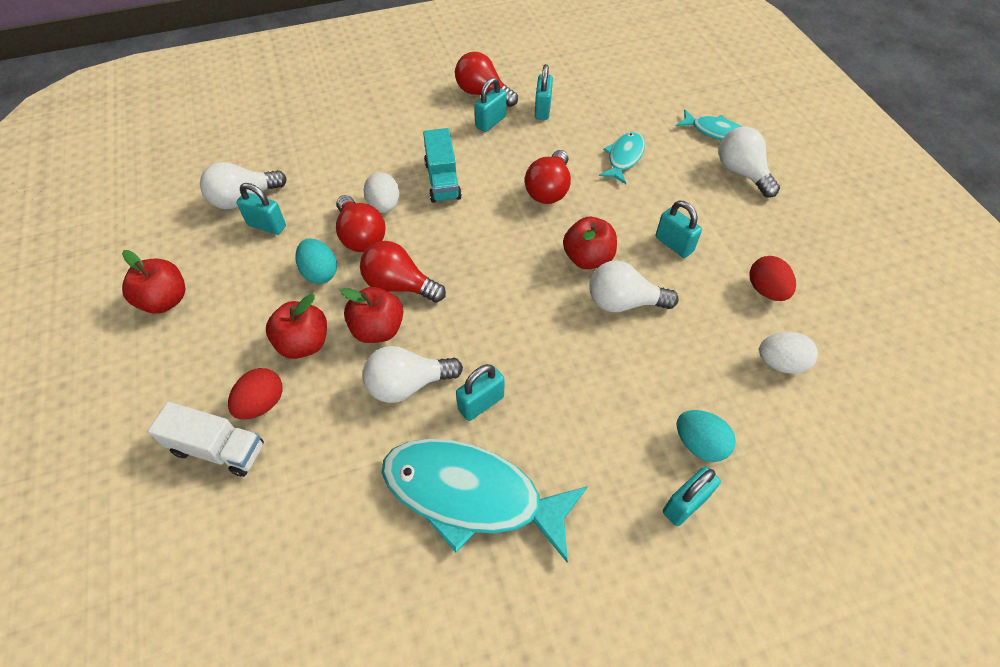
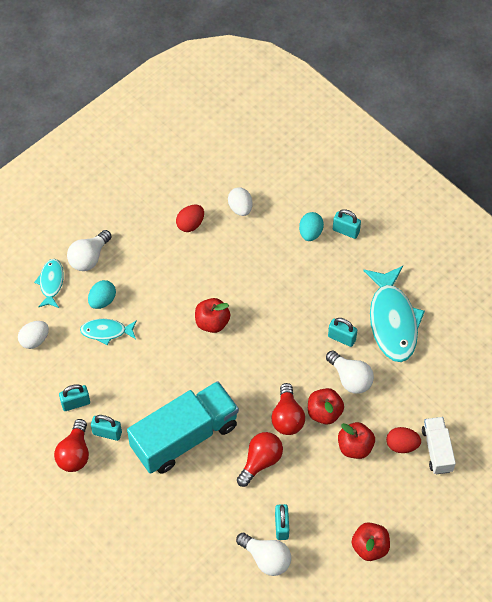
camera: 115 degrees left, 5 degrees up
turquoise egg [296,238,337,284] -> turquoise egg moved to [88,280,116,309]
white egg [364,172,399,213] -> white egg moved to [18,321,49,349]
turquoise truck [423,128,462,203] -> turquoise truck [127,381,239,474], size x1.95
red light bulb [525,150,571,204] -> none
white light bulb [589,260,679,312] -> none
turquoise padlock [656,201,702,258] -> none

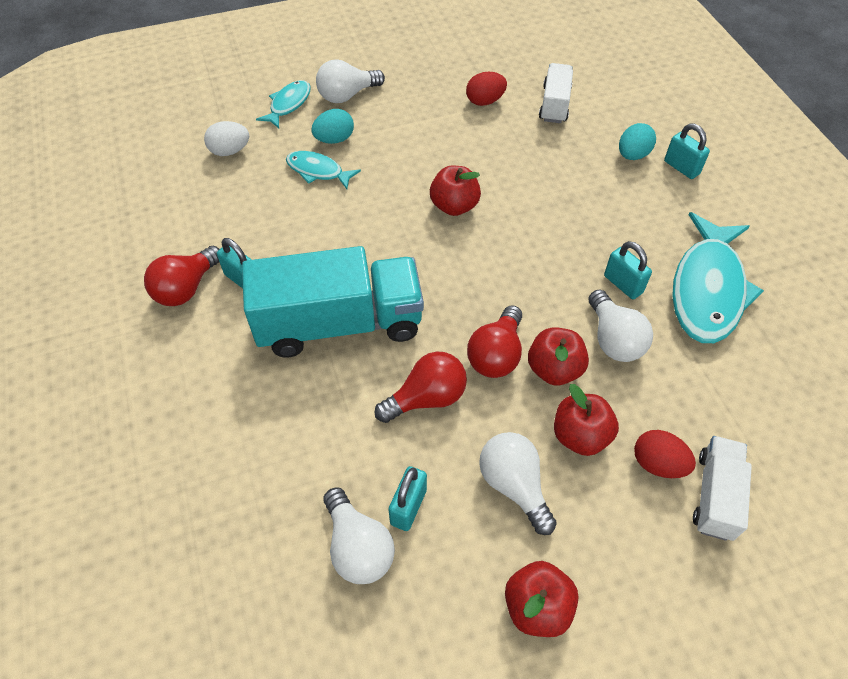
camera: 25 degrees right, 5 degrees down
turquoise padlock [59,384,90,411] -> none
white egg [228,187,252,216] -> white truck [539,63,573,123]
none -> white light bulb [479,432,557,535]

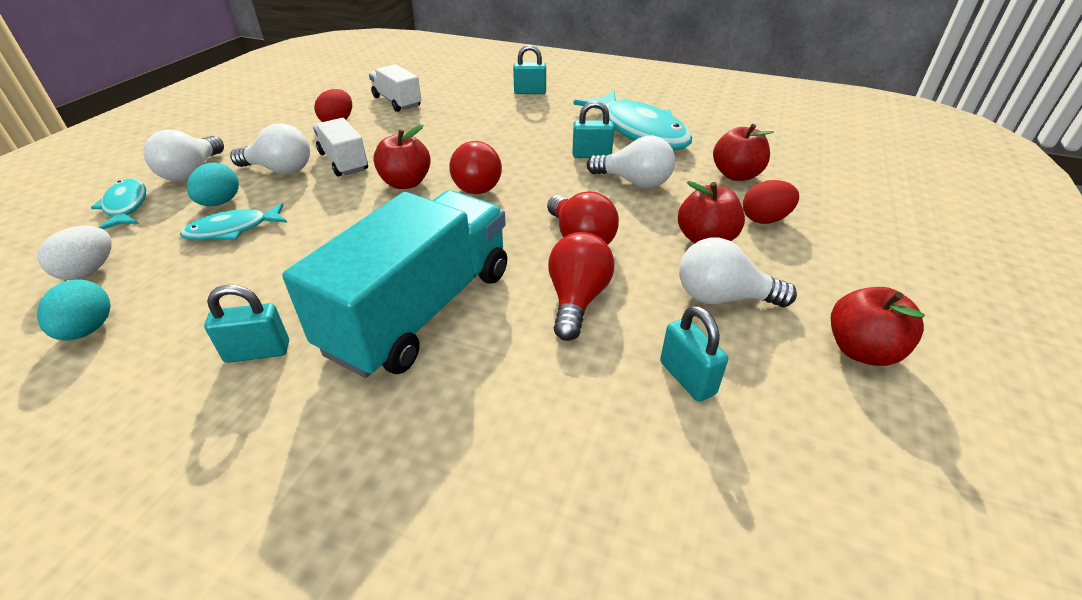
camera: 50 degrees left, 15 degrees down
red light bulb [144,246,219,306] -> red light bulb moved to [449,141,502,194]
white light bulb [323,487,395,584] -> white light bulb moved to [230,123,310,174]
red apple [528,327,589,385] -> red apple moved to [713,124,774,181]
turquoise egg [619,123,656,160] -> turquoise egg moved to [37,280,111,341]
white truck [693,436,752,541] -> white truck moved to [313,118,368,176]

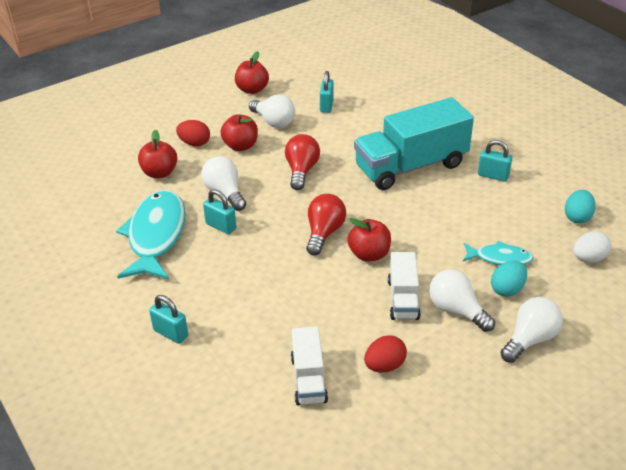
camera: 145 degrees left, 0 degrees up
turquoise fish [91,179,146,230] -> none
red light bulb [548,232,615,341] -> none

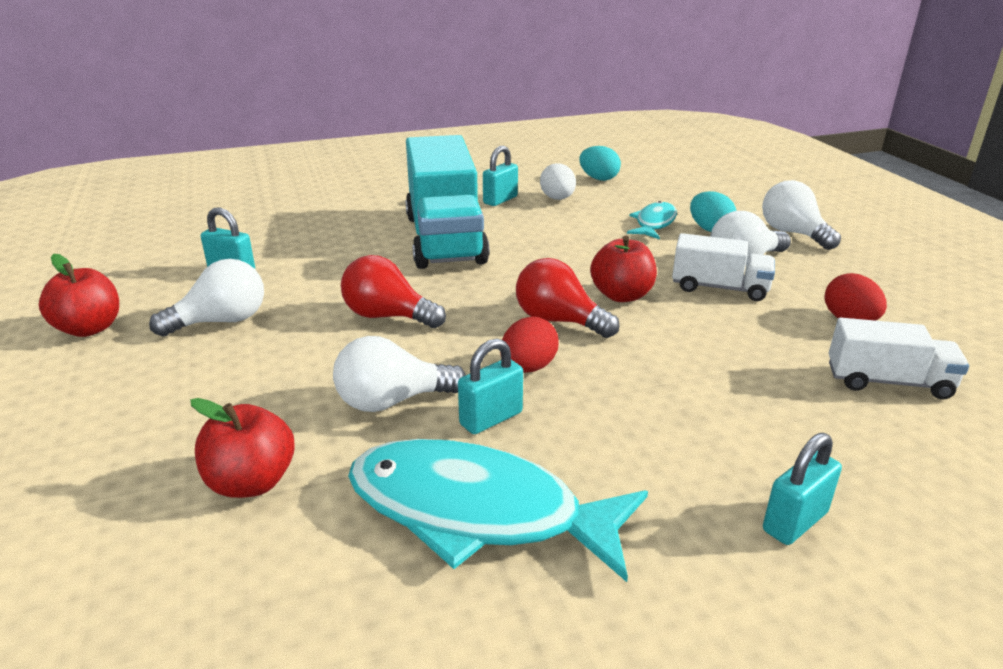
camera: 75 degrees left, 10 degrees down
red egg [176,120,210,146] -> red egg moved to [500,317,559,373]
red apple [221,114,258,151] -> none
white egg [573,231,611,263] -> white egg moved to [540,163,576,200]

